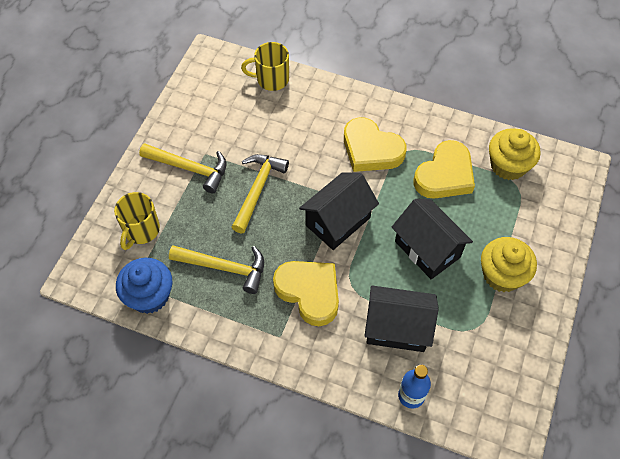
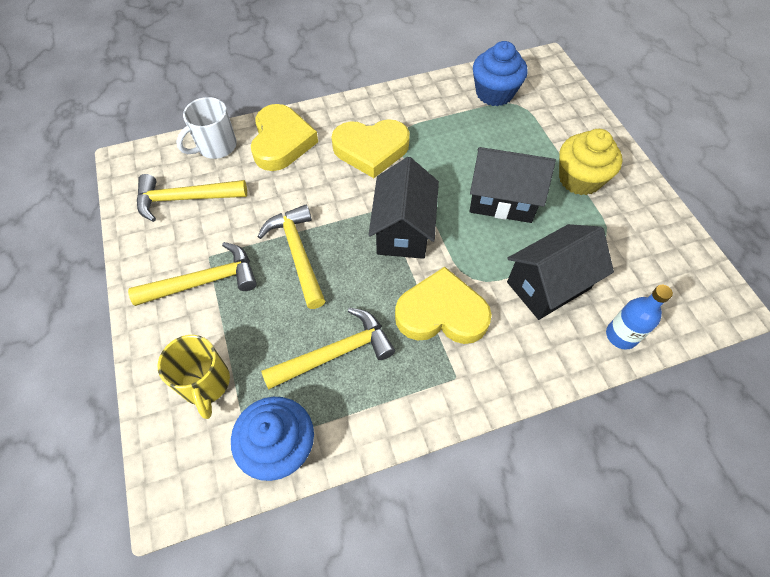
camera: 40 degrees left, 0 degrees up
yellow mug [241,42,289,91] -> white mug [176,97,237,159]
yellow heart [413,140,475,199] -> yellow heart moved to [251,104,318,171]
yellow cupcake [489,128,541,180] -> blue cupcake [473,41,528,106]
none -> yellow hammer [137,174,247,222]

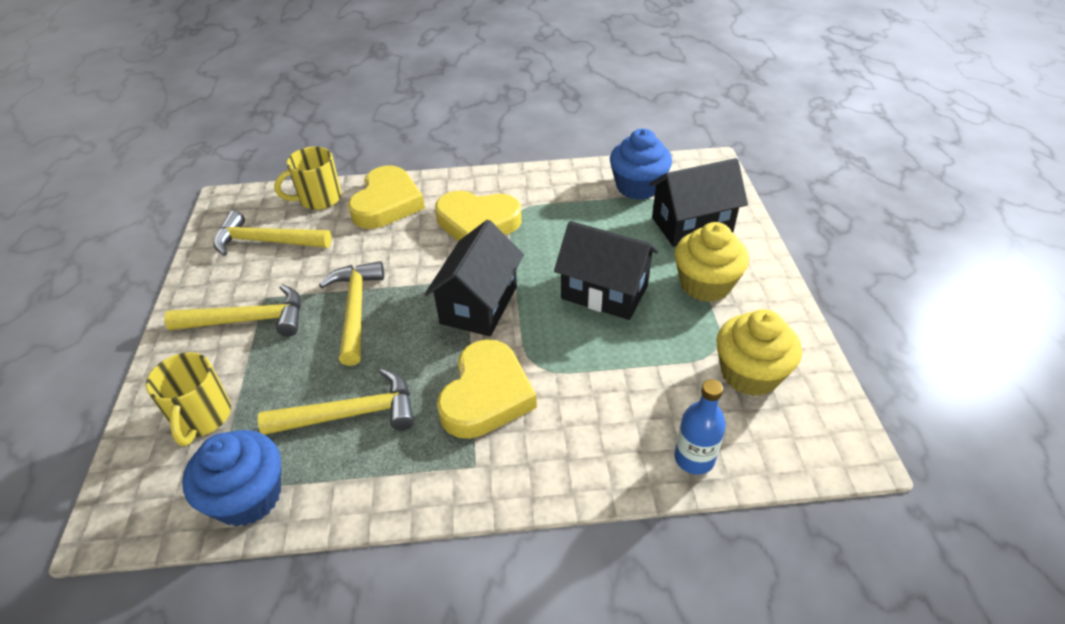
camera: 15 degrees right, 15 degrees down
white mug [176,97,237,159] -> yellow mug [274,147,342,210]
yellow heart [395,267,492,344] -> yellow heart turned 90 degrees clockwise [437,339,537,439]
black house [507,224,614,320] -> black house moved to [649,158,748,247]
none -> yellow cupcake [717,309,802,396]

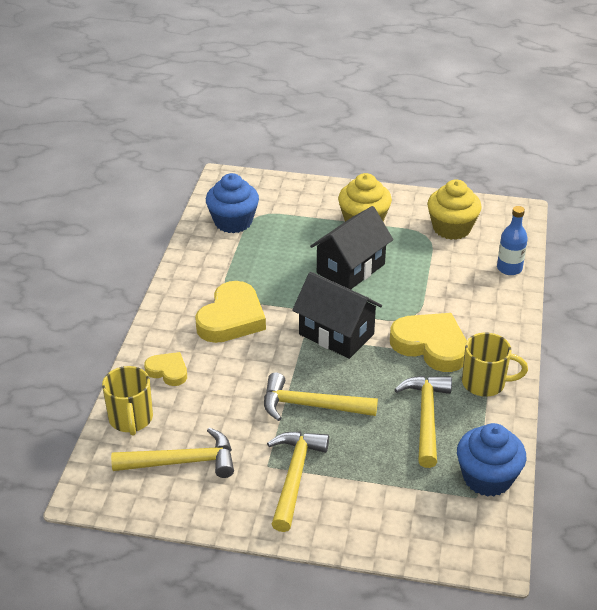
camera: 75 degrees left, 5 degrees down
yellow mug [146,352,231,446] -> yellow mug moved to [462,332,528,397]
yellow hammer [214,211,332,256] -> yellow hammer turned 120 degrees counterclockwise [111,428,234,478]
yellow heart [348,166,425,229] -> yellow heart [144,352,187,386], size x0.55
black house [649,158,748,247] -> none

